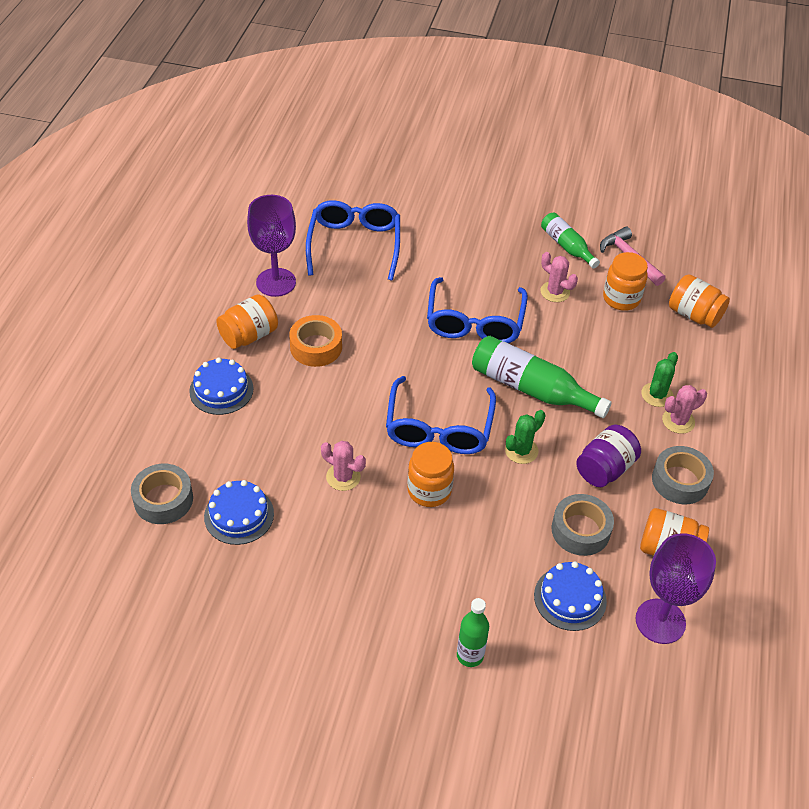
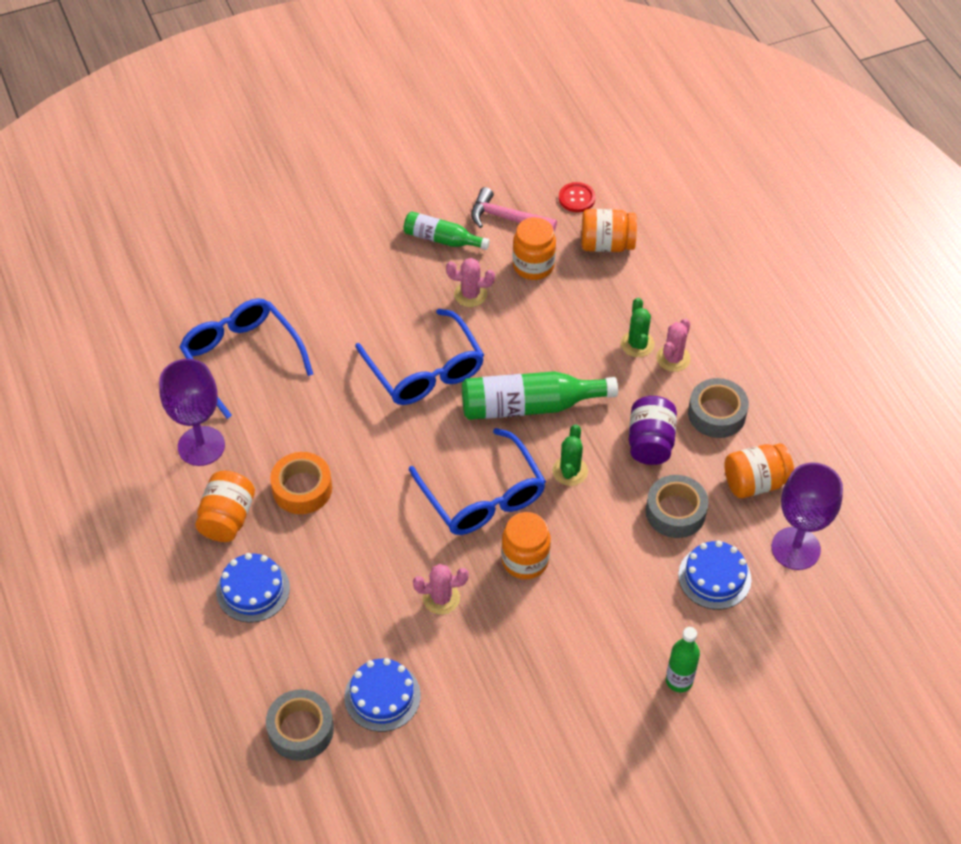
camera: 35 degrees left, 5 degrees up
none -> red button [559,182,596,212]

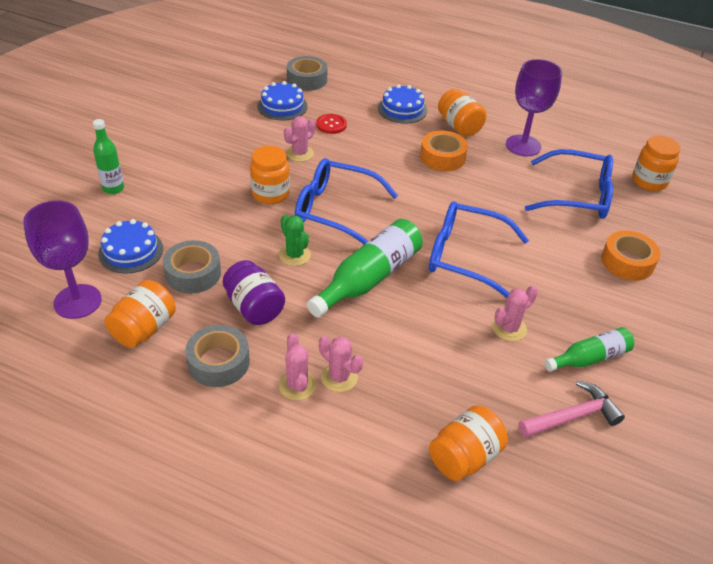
camera: 135 degrees right, 10 degrees down
orange jar [512,217,556,280] -> orange jar moved to [632,136,681,191]
red button [559,182,596,212] -> red button moved to [316,114,347,134]
green cactus [621,298,654,357] -> pink cactus [319,336,363,392]
none -> orange tape [601,231,661,281]

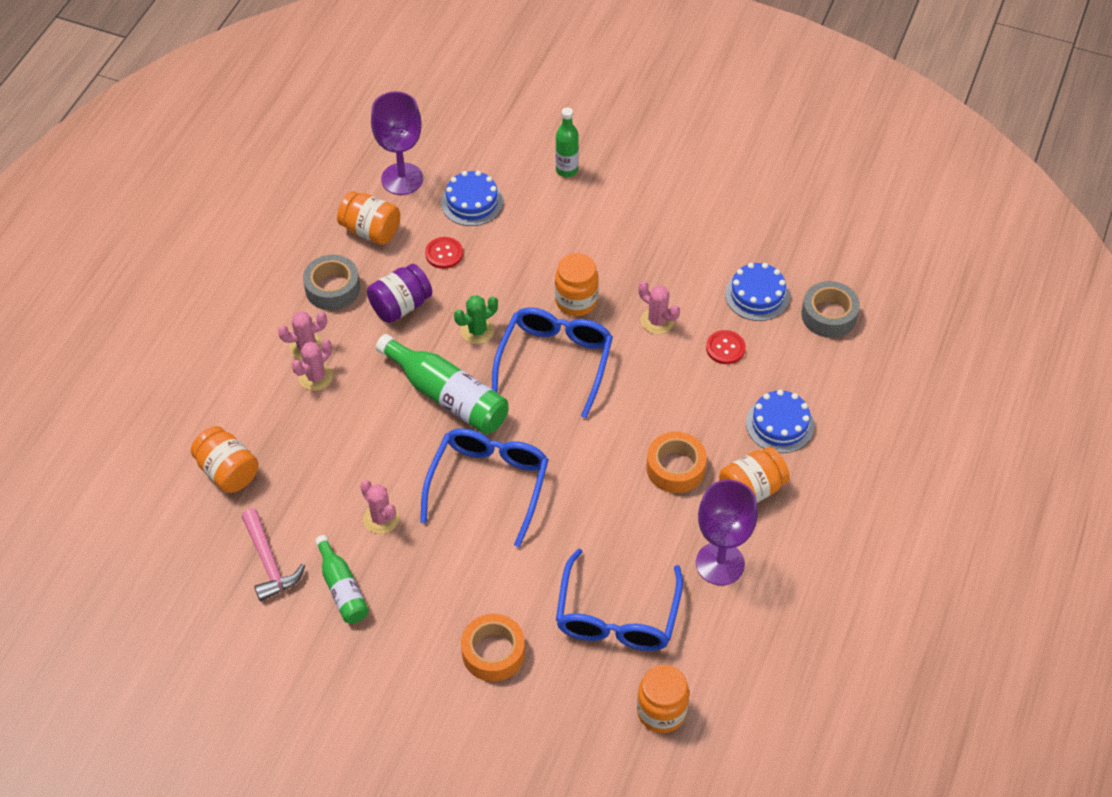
camera: 90 degrees right, 10 degrees up
grey tape [163,240,221,294] -> red button [425,237,463,269]

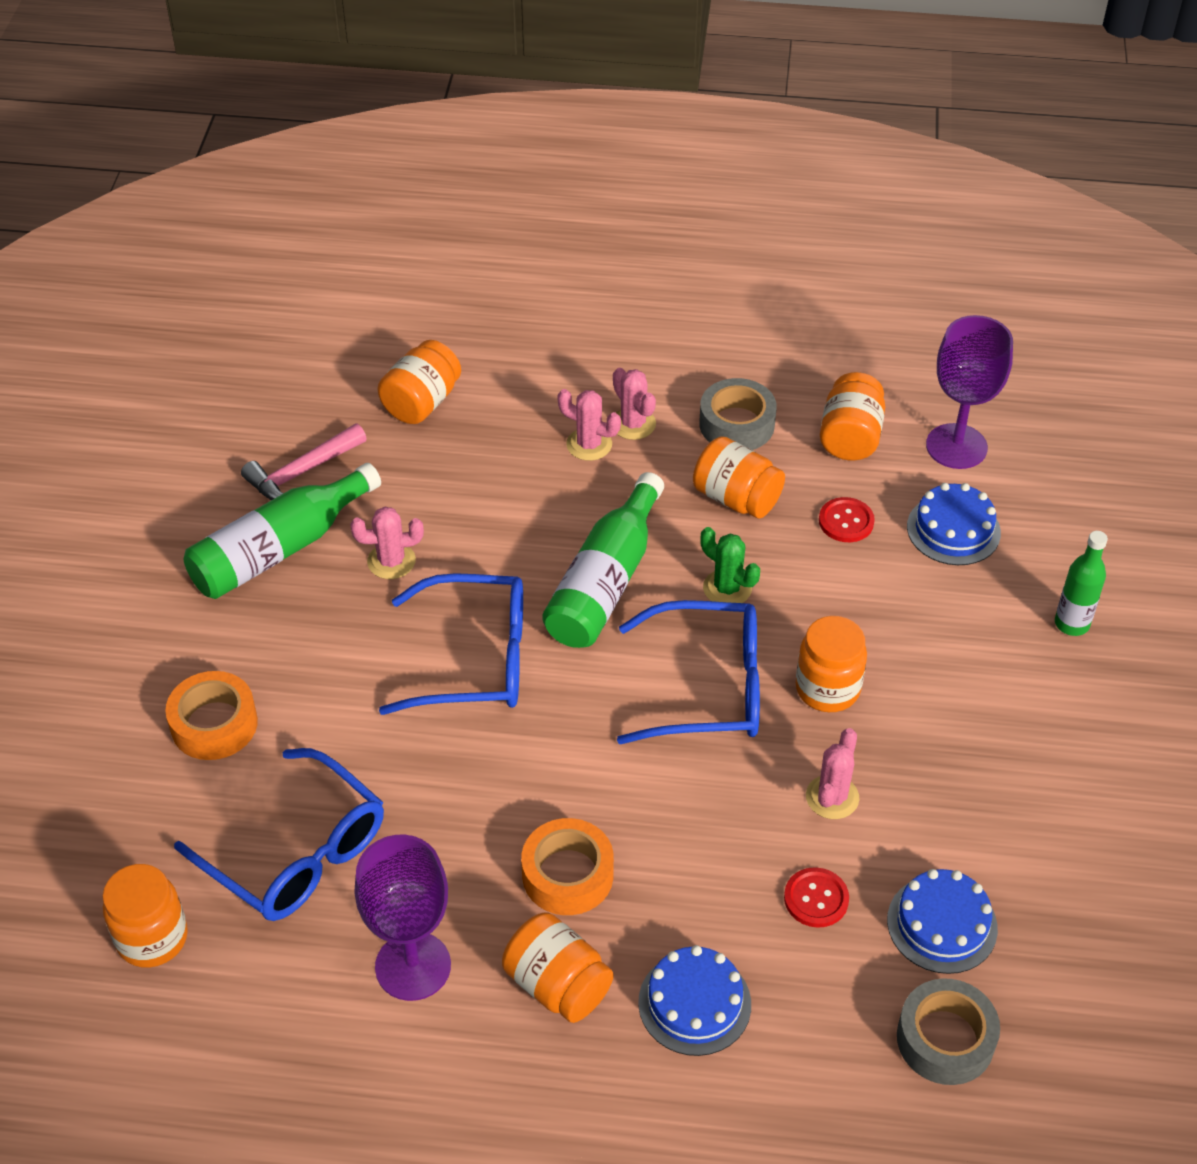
camera: 75 degrees right, 5 degrees down
green bottle [315,535,369,624] -> green bottle [184,463,381,599], size x1.65
pink cactus [360,480,399,534] -> pink cactus turned 45 degrees clockwise [350,507,424,579]
purple jar [367,264,432,323] -> orange jar [693,436,785,519]
blue glasses [556,548,683,651] -> blue glasses turned 135 degrees counterclockwise [174,748,384,921]

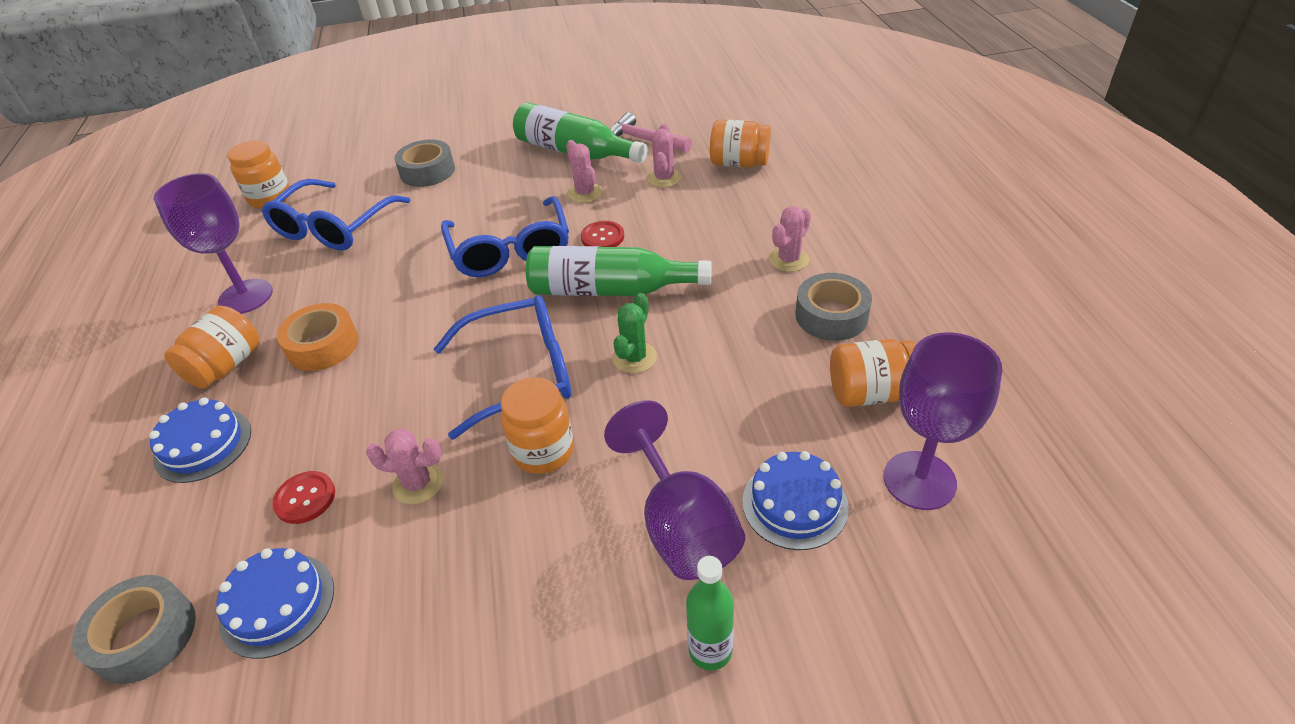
camera: 75 degrees right, 5 degrees down
orange tape [165,671,258,760] -> grey tape [394,139,455,187]
pink cactus [557,389,621,461] -> pink cactus moved to [647,124,681,187]
blue glasses [617,600,760,744] -> blue glasses turned 90 degrees counterclockwise [434,295,571,440]
orange jar [693,436,785,519] -> none
red button [819,497,875,542] -> red button moved to [581,221,624,247]
none -> purple goblet [604,400,745,580]

